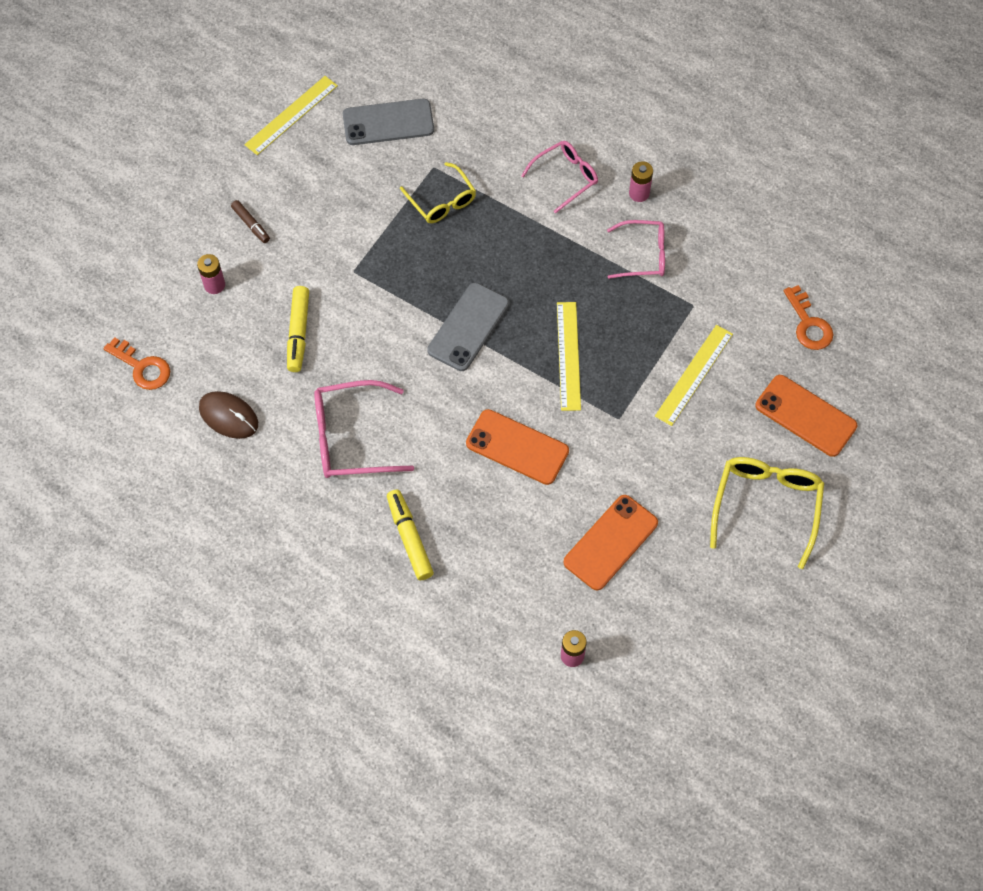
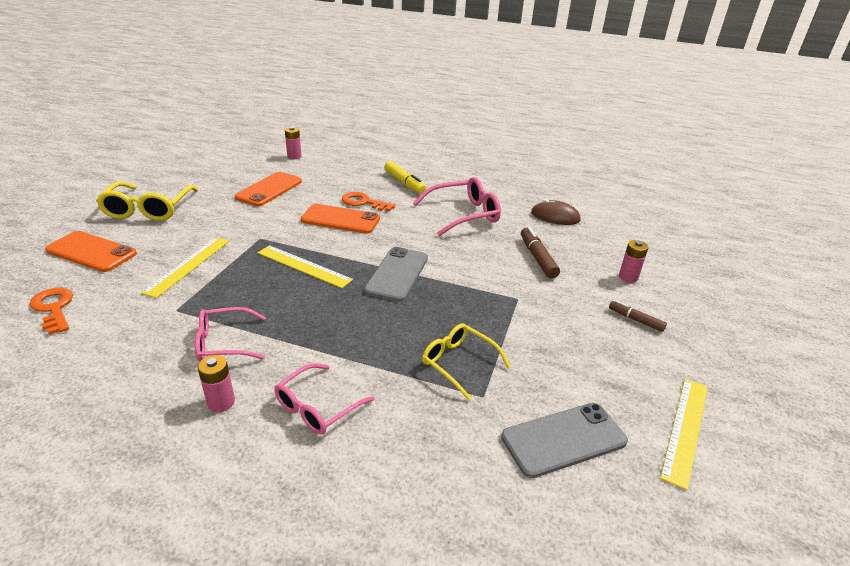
camera: 165 degrees right, 30 degrees down
orange key [103,337,170,390] -> orange key moved to [342,192,396,211]
yellow marker [287,286,309,372] -> brown marker [521,227,560,279]
yellow ruler [557,302,581,411] -> yellow ruler turned 45 degrees counterclockwise [258,245,353,288]

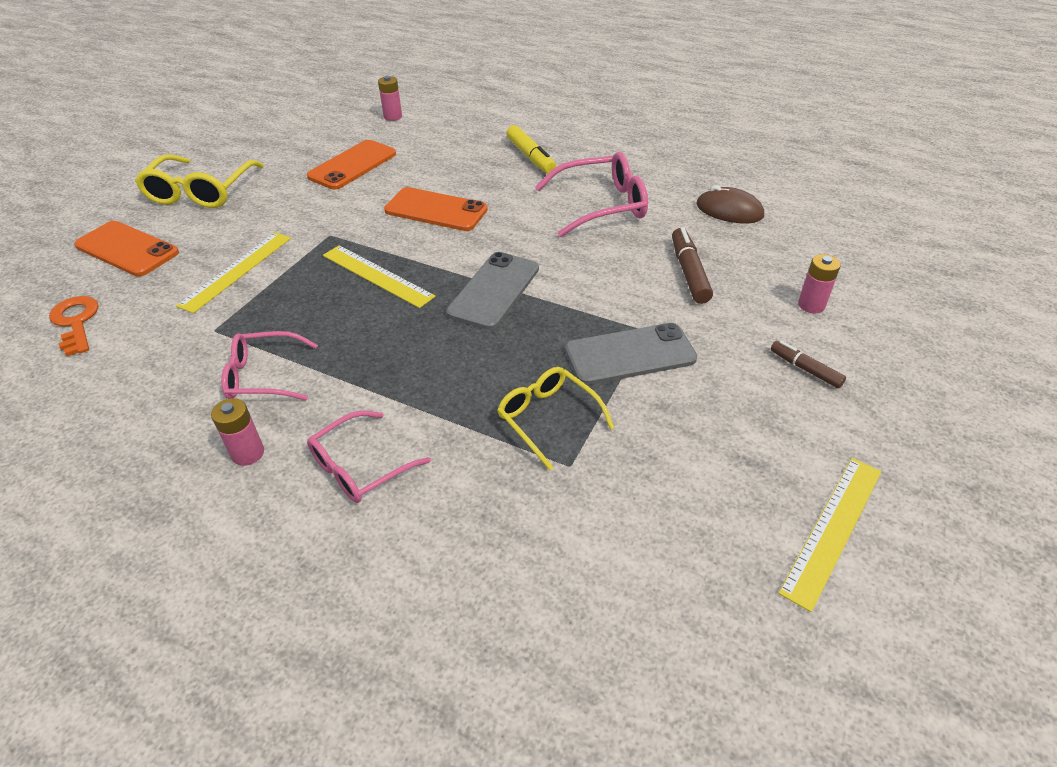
camera: 10 degrees right, 10 degrees up
orange key [342,192,396,211] -> none
grey phone [501,403,628,478] -> grey phone moved to [565,323,697,385]

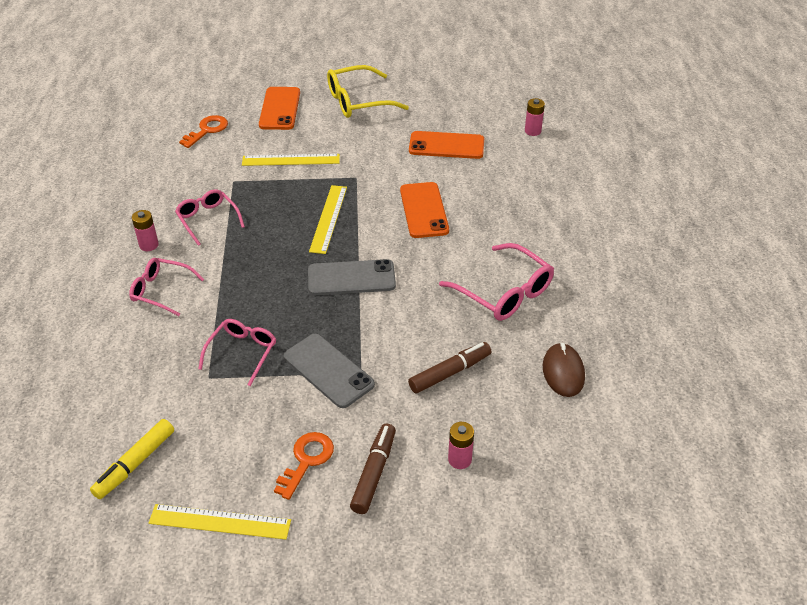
camera: 60 degrees right, 0 degrees up
yellow glasses [497,367,615,471] -> pink glasses [198,319,276,386]
yellow marker [506,125,557,174] -> yellow marker moved to [90,419,174,499]
brown marker [771,341,846,388] -> brown marker [350,423,396,514], size x1.59
none -> orange key [274,432,334,500]

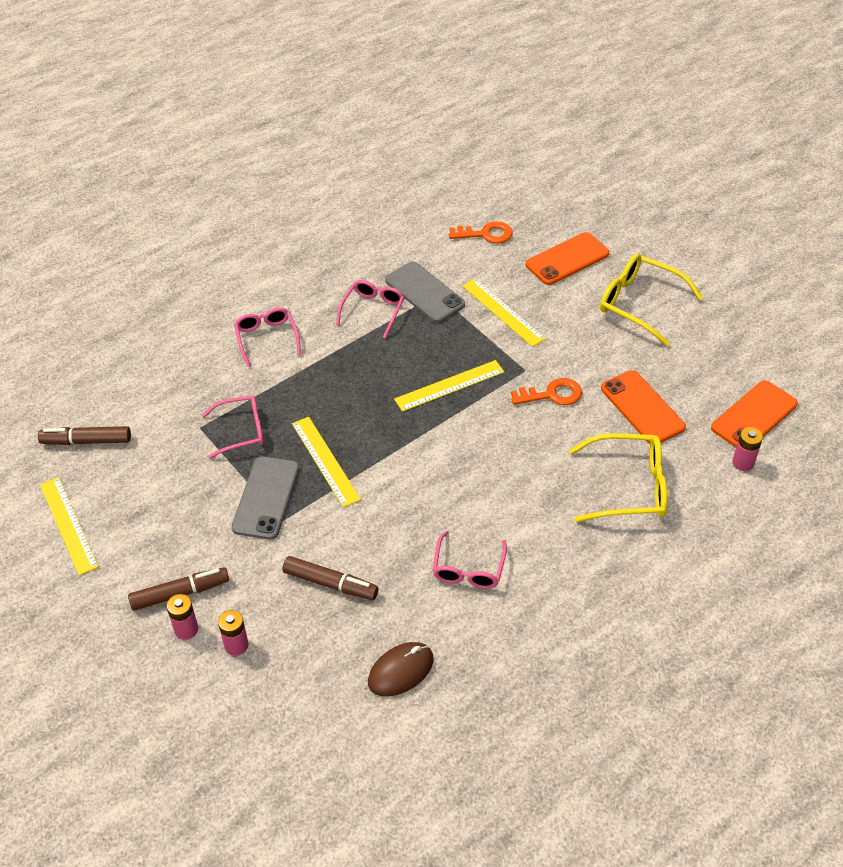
camera: 55 degrees right, 5 degrees up
yellow marker [90,419,174,499] -> brown marker [38,426,131,445]
pink battery [132,210,159,251] -> pink battery moved to [167,594,198,640]
orange key [274,432,334,500] -> orange key moved to [511,378,582,405]
grey phone [308,259,396,295] -> grey phone moved to [385,261,465,323]
orange phone [400,182,449,238] -> orange phone moved to [711,380,798,447]
pink glasses [439,243,554,321] -> pink glasses [433,531,507,589], size x0.66
none -> yellow ruler [292,417,361,507]
none -> yellow glasses [569,433,668,522]

